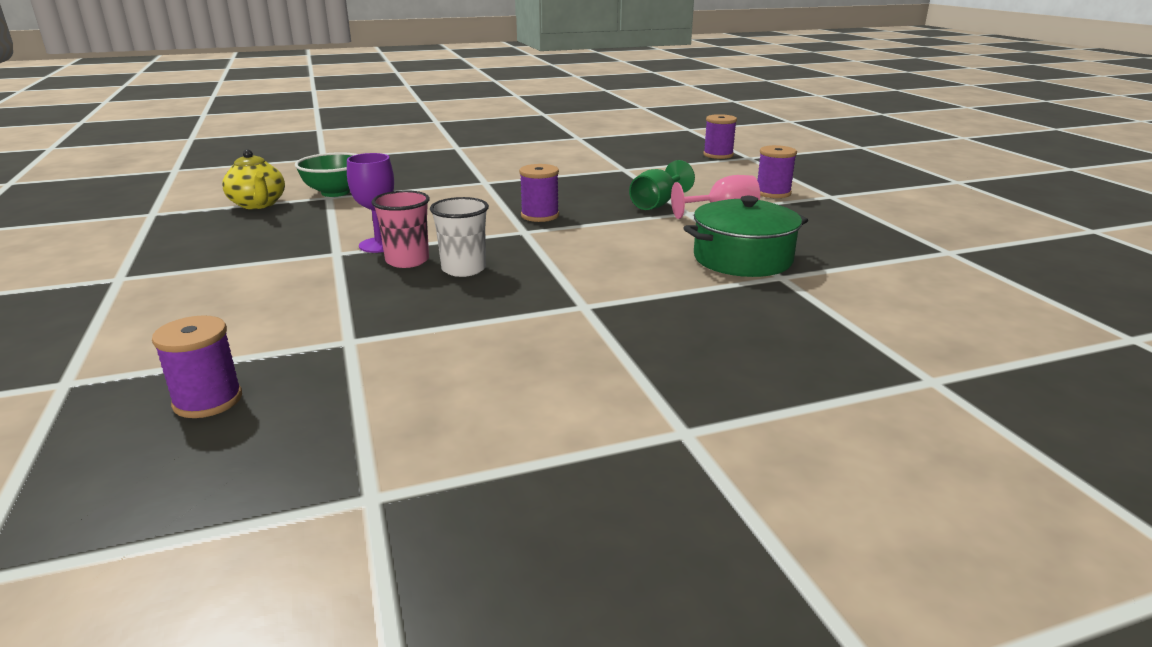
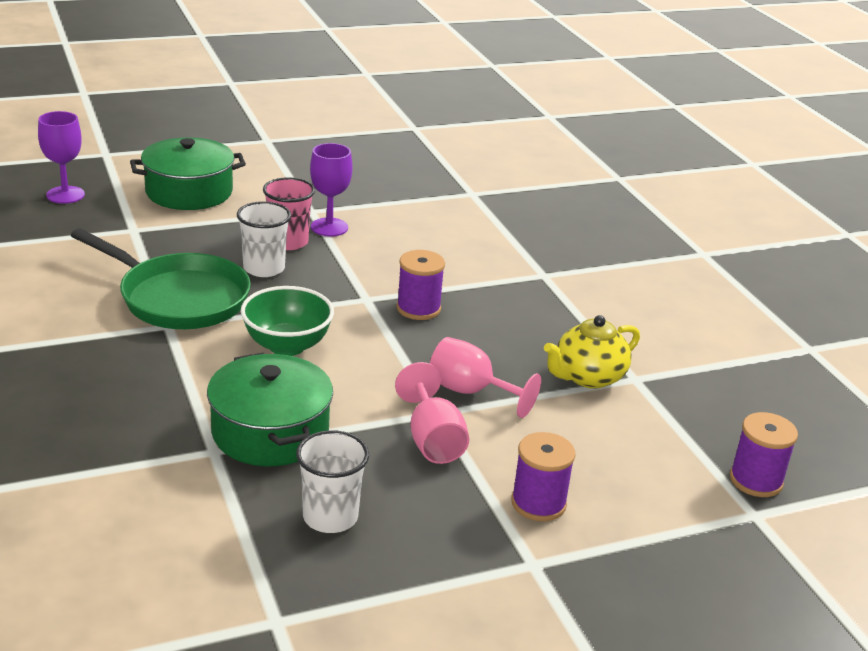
camera: 85 degrees right, 5 degrees up
purple spool [152,315,242,418] -> purple goblet [38,111,85,204]
yellow teapot [222,149,285,209] -> yellow teapot moved to [544,315,640,389]
green bowl [295,152,358,197] -> green bowl moved to [241,286,334,356]
green goblet [629,160,695,210] -> pink goblet [429,337,541,418]
none -> green pan [71,228,251,329]
none -> green pot [130,137,246,210]
none -> white cup [296,430,369,533]

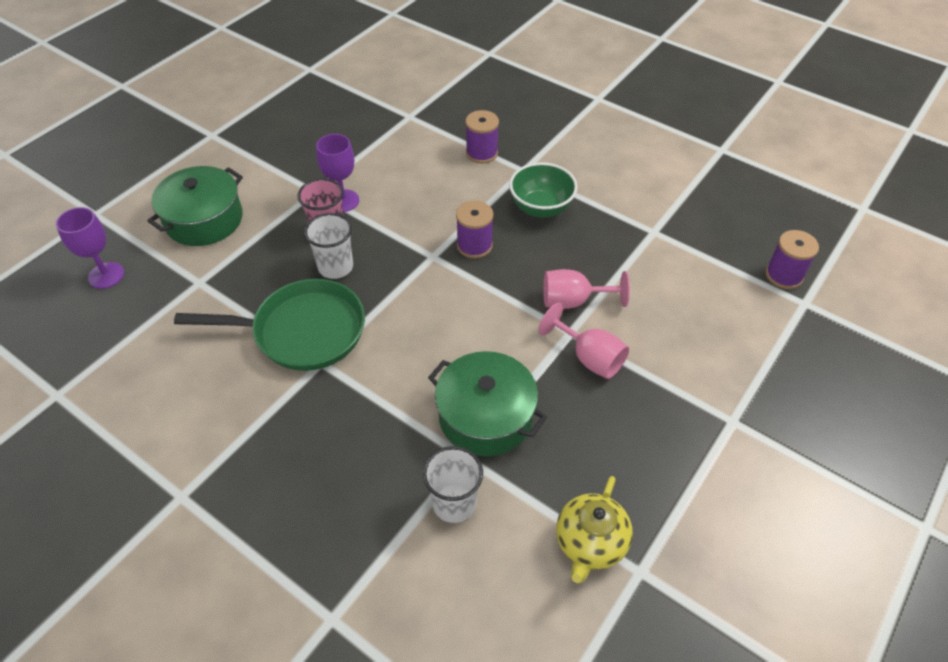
camera: 30 degrees left, 20 degrees up
green bowl [241,286,334,356] -> green bowl moved to [509,162,578,218]
white cup [296,430,369,533] -> white cup moved to [423,446,483,523]
purple spool [511,432,576,521] -> purple spool moved to [466,110,499,163]
yellow teapot [544,315,640,389] -> yellow teapot moved to [556,476,633,583]

